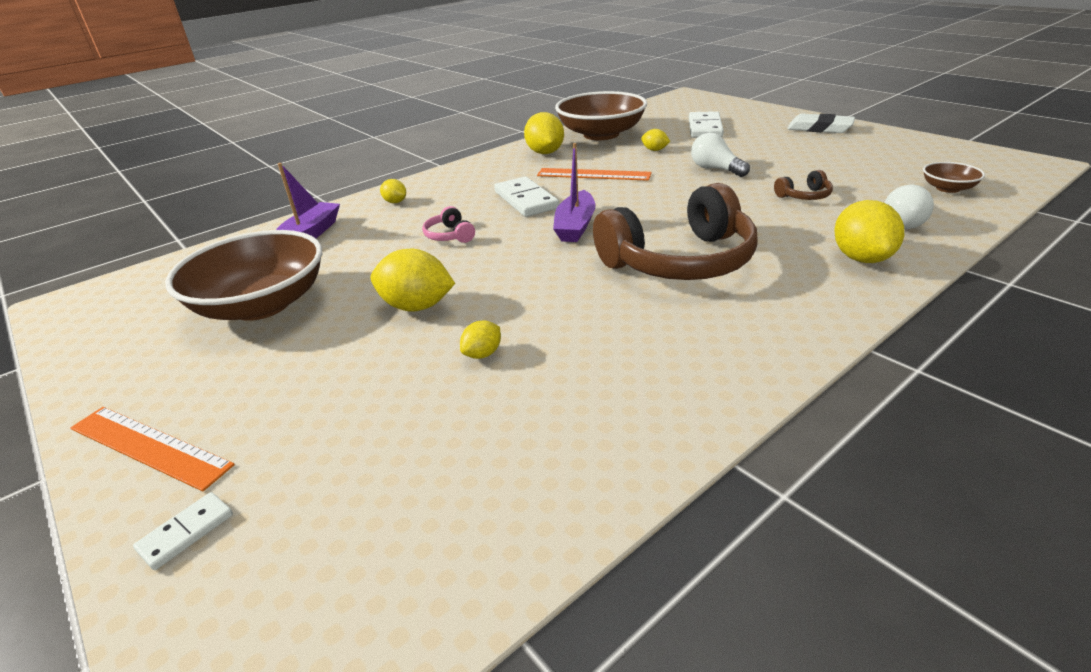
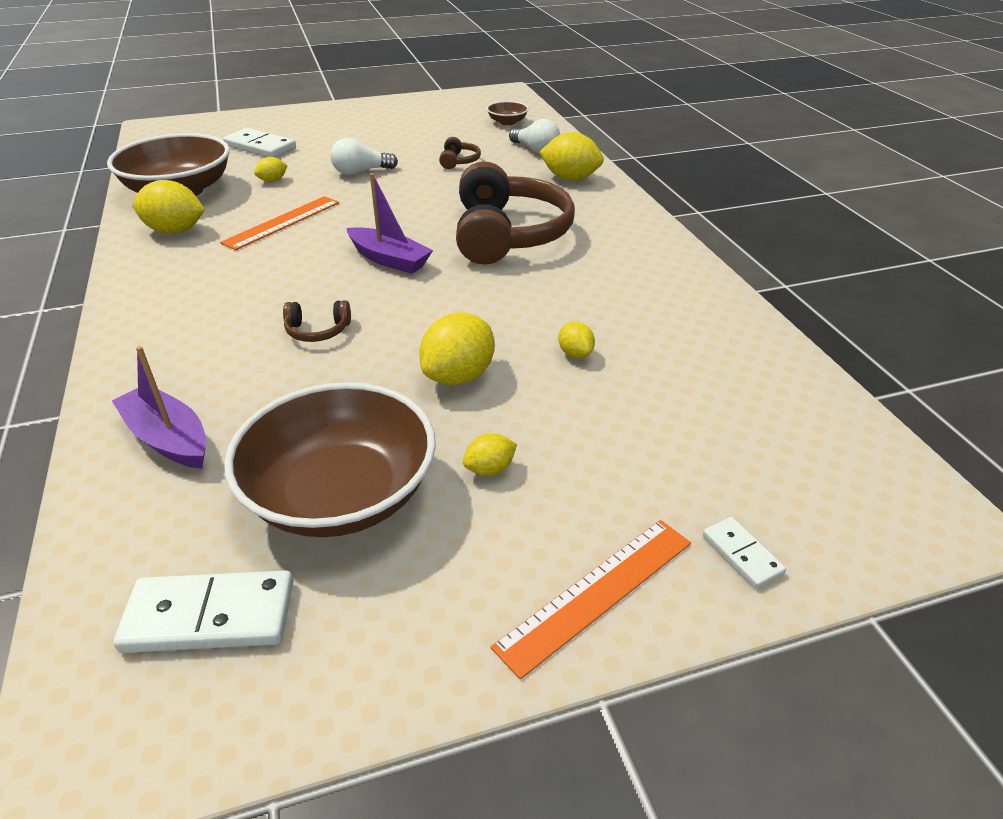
camera: 70 degrees left, 5 degrees up
yellow lemon [380,179,406,203] -> yellow lemon moved to [463,433,517,476]
pink headphones [422,206,475,243] -> brown headphones [283,300,351,342]
white domino [494,177,559,217] -> white domino moved to [113,570,293,653]
white eraser [787,113,855,133] -> none

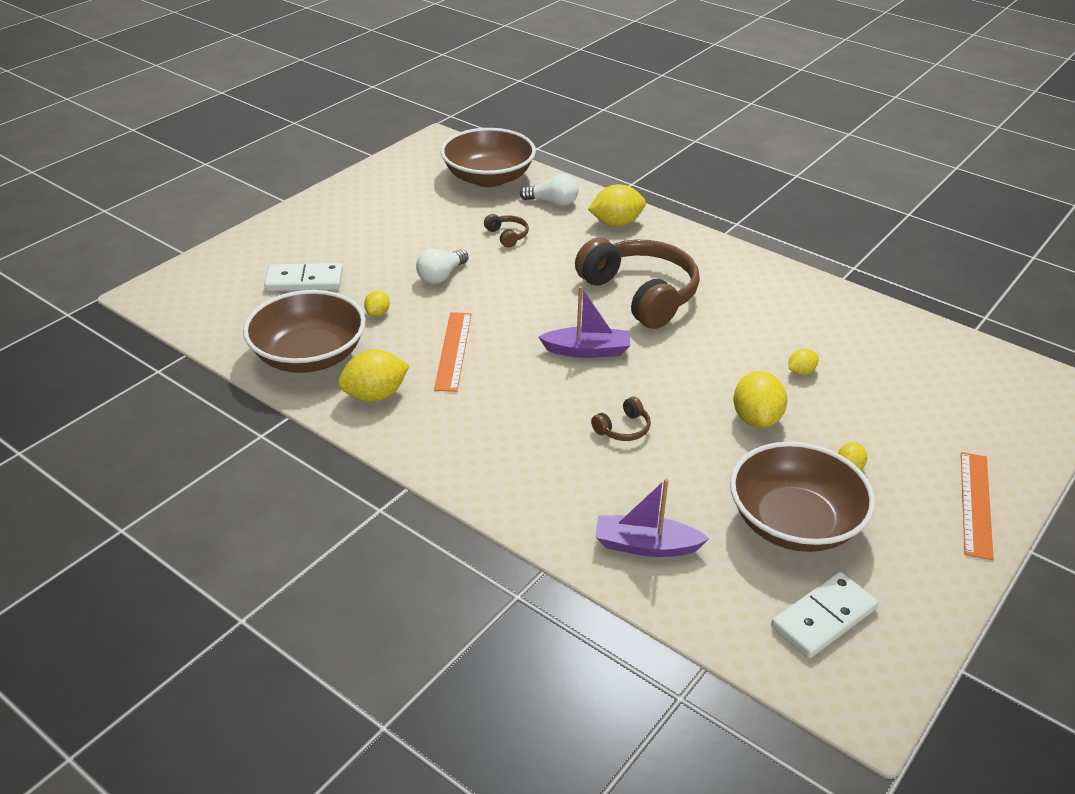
camera: 35 degrees left, 0 degrees up
brown bowl [487,101,529,125] -> brown bowl [441,128,536,187], size x2.24
yellow lemon [558,322,595,358] -> yellow lemon turned 60 degrees counterclockwise [788,349,818,375]
white domino [703,517,786,589] -> none

